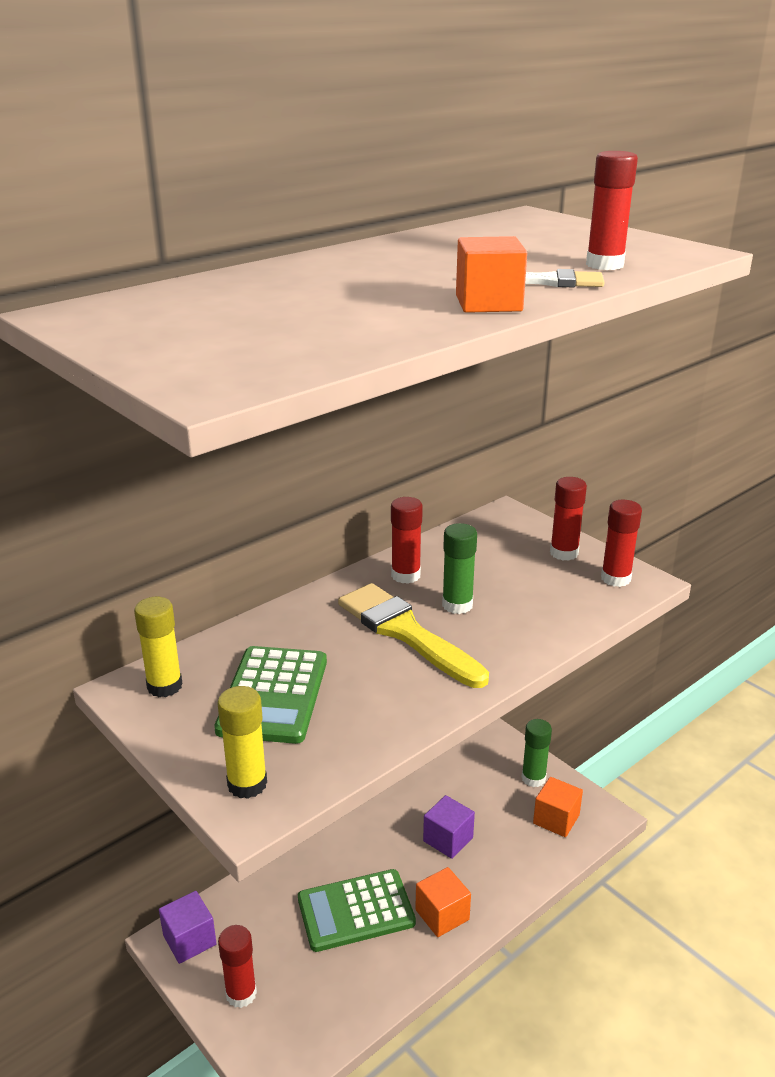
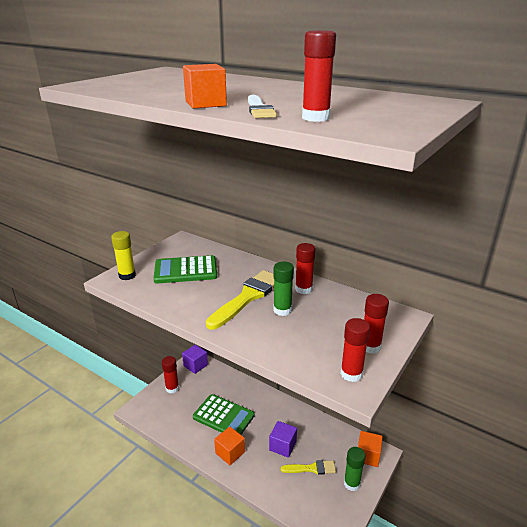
camera: 75 degrees right, 0 degrees up
yellow glue stick [134,597,183,697] -> none
green calculator [298,869,416,952] -> green calculator turned 150 degrees clockwise [193,394,255,435]
orange cube [533,777,583,837] -> orange cube moved to [358,431,383,467]
none -> yellow brush [281,460,336,475]

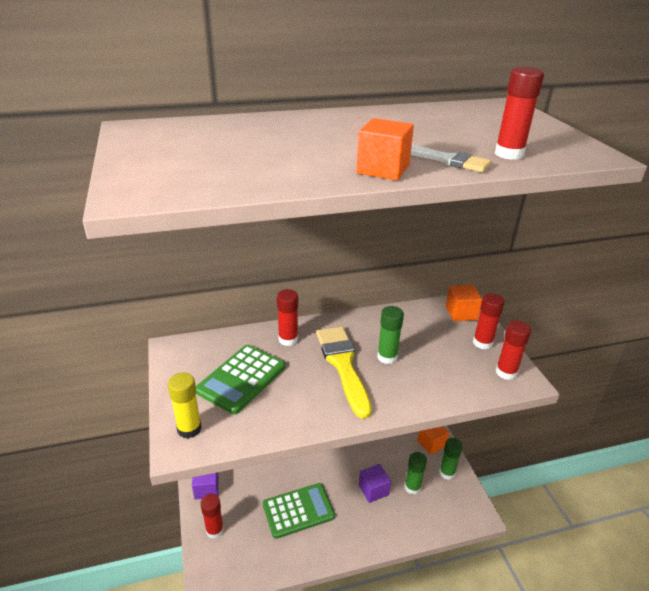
camera: 50 degrees left, 5 degrees up
orange cube [214,427,245,465] -> orange cube moved to [446,285,482,321]
yellow brush [281,460,336,475] -> green glue stick [405,452,427,495]
red glue stick [295,243,315,294] -> red glue stick moved to [277,289,298,346]

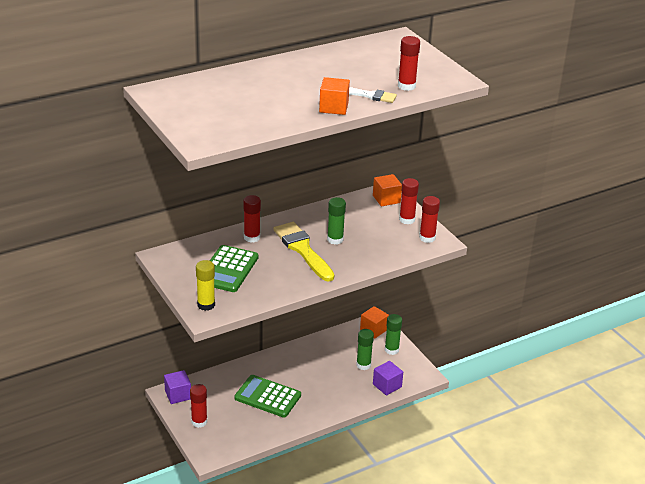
camera: 15 degrees left, 0 degrees up
green calculator [263,483,335,539] -> green calculator turned 120 degrees counterclockwise [235,375,301,418]
purple cube [359,464,391,503] -> purple cube moved to [373,361,403,395]

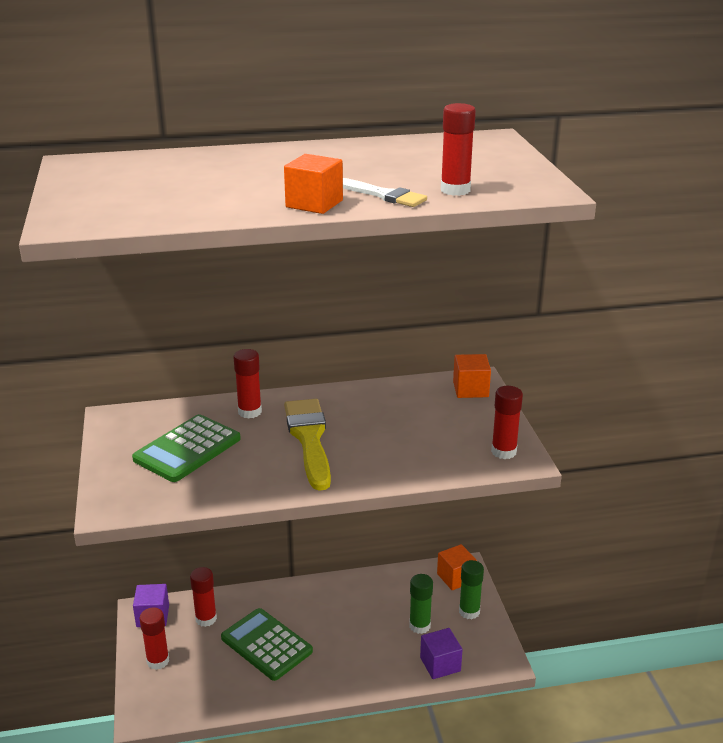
camera: 20 degrees right, 5 degrees down
yellow glue stick [196,260,215,311] -> none
green glue stick [327,197,346,245] -> none
red glue stick [399,178,419,224] -> red glue stick moved to [190,567,217,627]

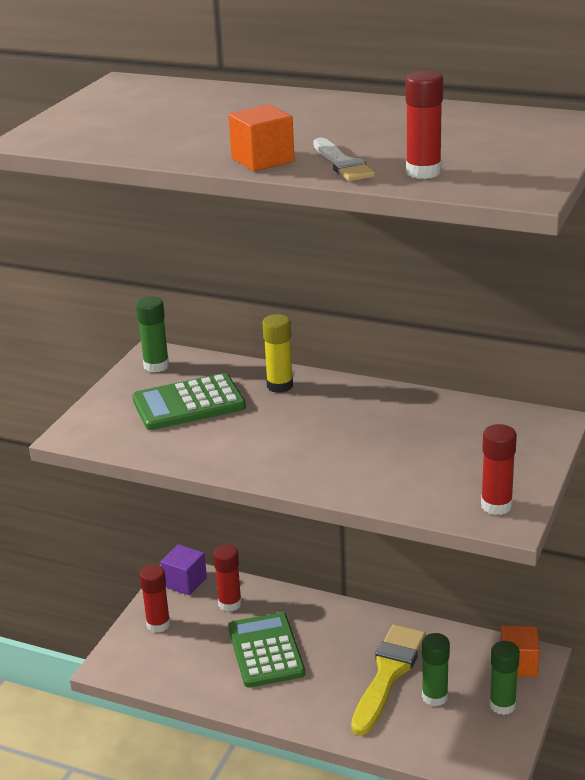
camera: 35 degrees right, 0 degrees up
red glue stick [234,349,262,419] -> yellow glue stick [262,314,293,393]
yellow brush [284,399,331,491] -> yellow brush moved to [351,624,426,735]
purple cube [420,628,463,679] -> none
orange cube [453,354,491,398] -> none
none -> green glue stick [136,297,169,373]

